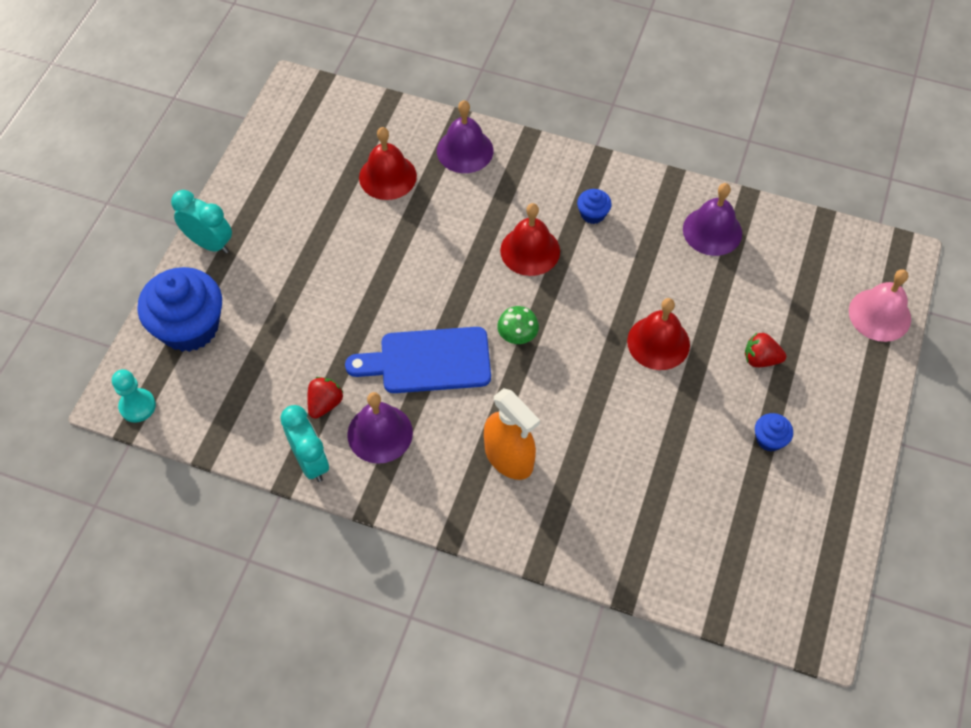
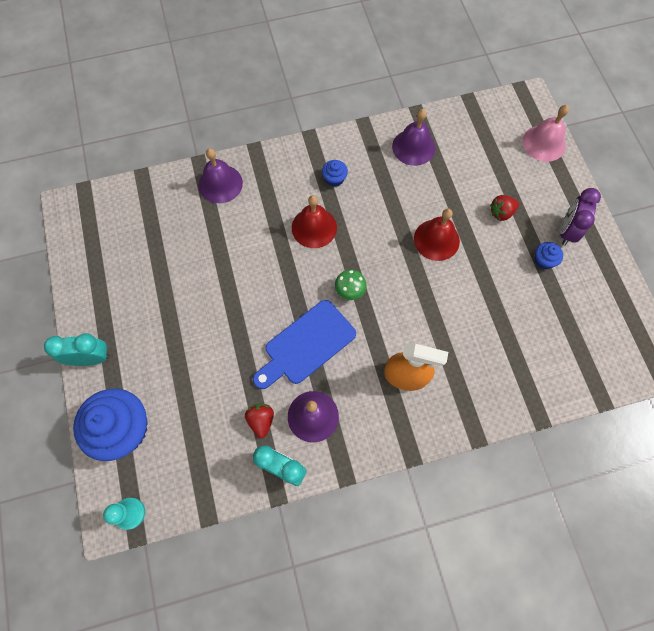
camera: 35 degrees left, 10 degrees up
red bell [359,127,417,200] -> none
none -> purple clock [560,188,601,246]

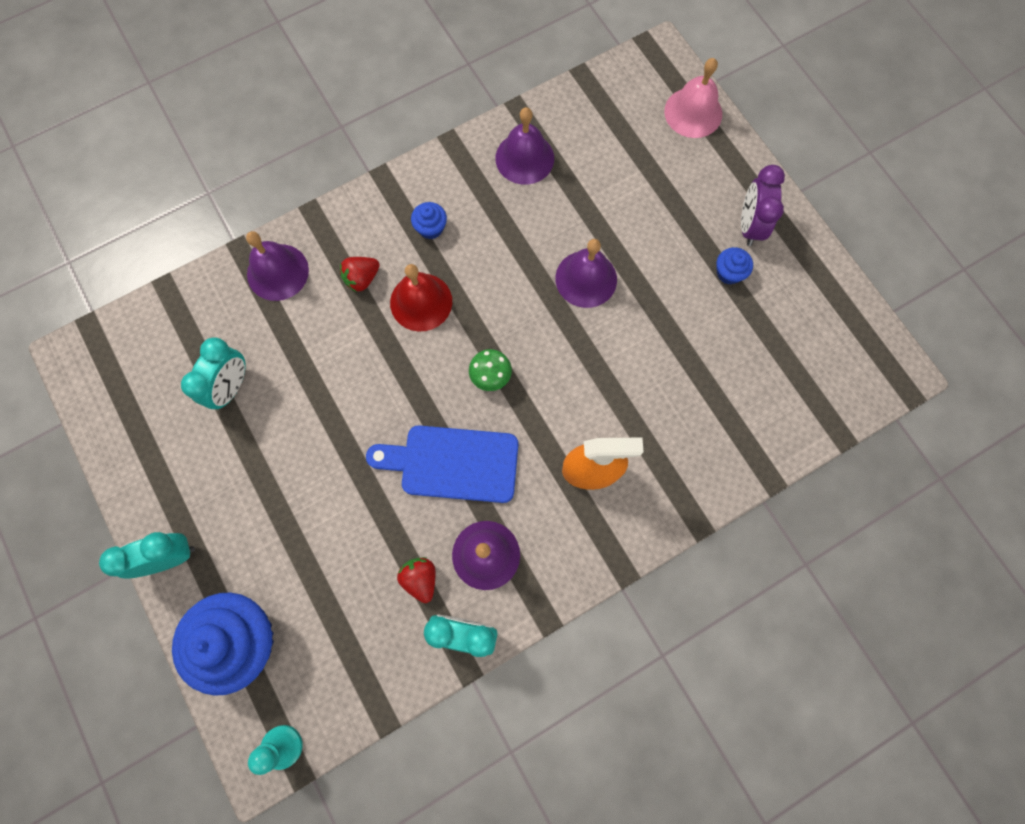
camera: 15 degrees left, 5 degrees up
blue cutting board [253,300,356,389] -> blue cutting board turned 60 degrees clockwise [366,425,518,503]
red bell [414,208,460,261] -> purple bell [555,239,617,308]
red strawberry [490,195,519,221] -> red strawberry moved to [340,257,380,292]
none -> turquoise clock [181,337,246,409]

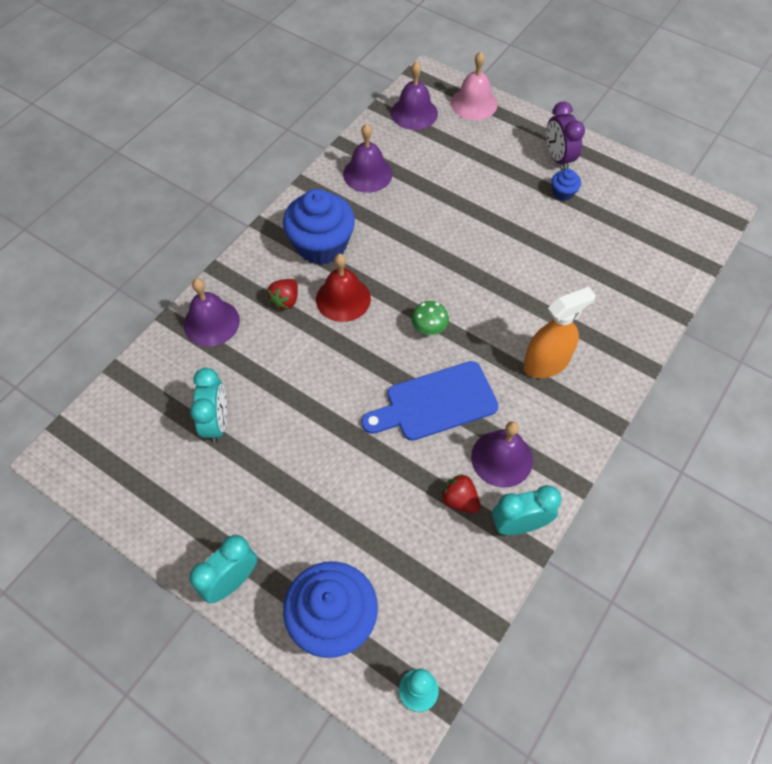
camera: 25 degrees left, 15 degrees down
blue cupcake [411,202,447,239] -> blue cupcake [283,189,355,265], size x2.27
purple bell [555,239,617,308] -> purple bell moved to [391,61,438,130]

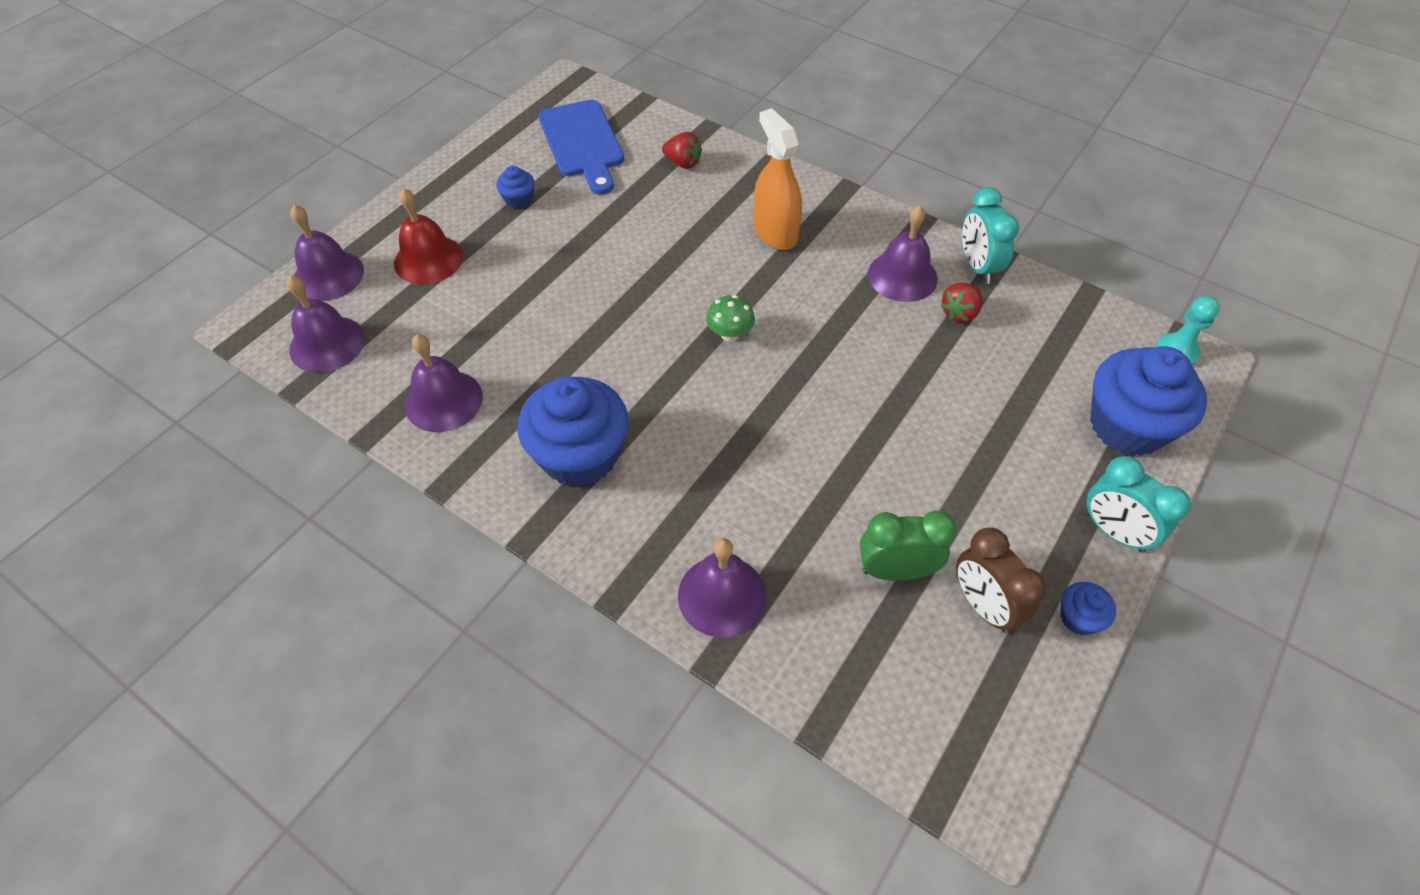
camera: 90 degrees left, 5 degrees down
turquoise clock [190,368,227,443] -> green clock [860,511,957,581]
red strawberry [267,279,298,310] -> red strawberry moved to [662,132,702,169]
red bell [316,254,371,322] -> red bell moved to [394,188,463,284]
blue cutting board [361,361,498,441] -> blue cutting board moved to [539,100,624,195]
pink bell [451,52,498,120] -> purple bell [290,205,364,301]
purple clock [546,102,585,170] -> none
none -> brown clock [956,528,1046,633]
none -> blue cupcake [1060,582,1116,635]

